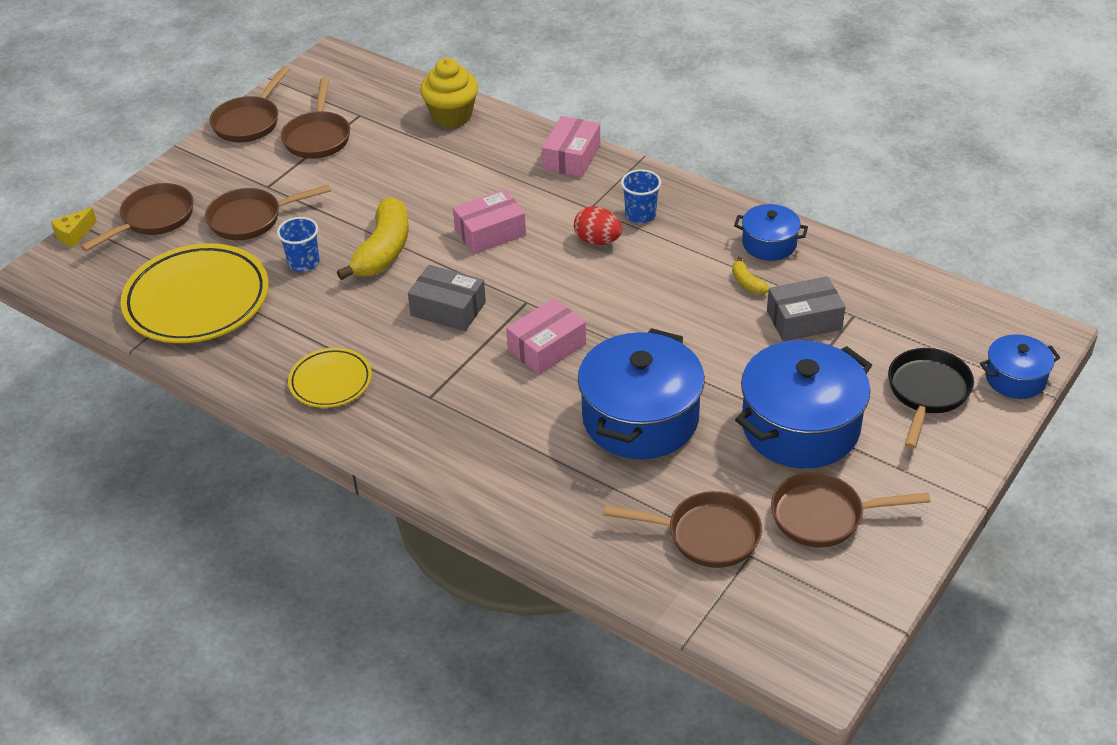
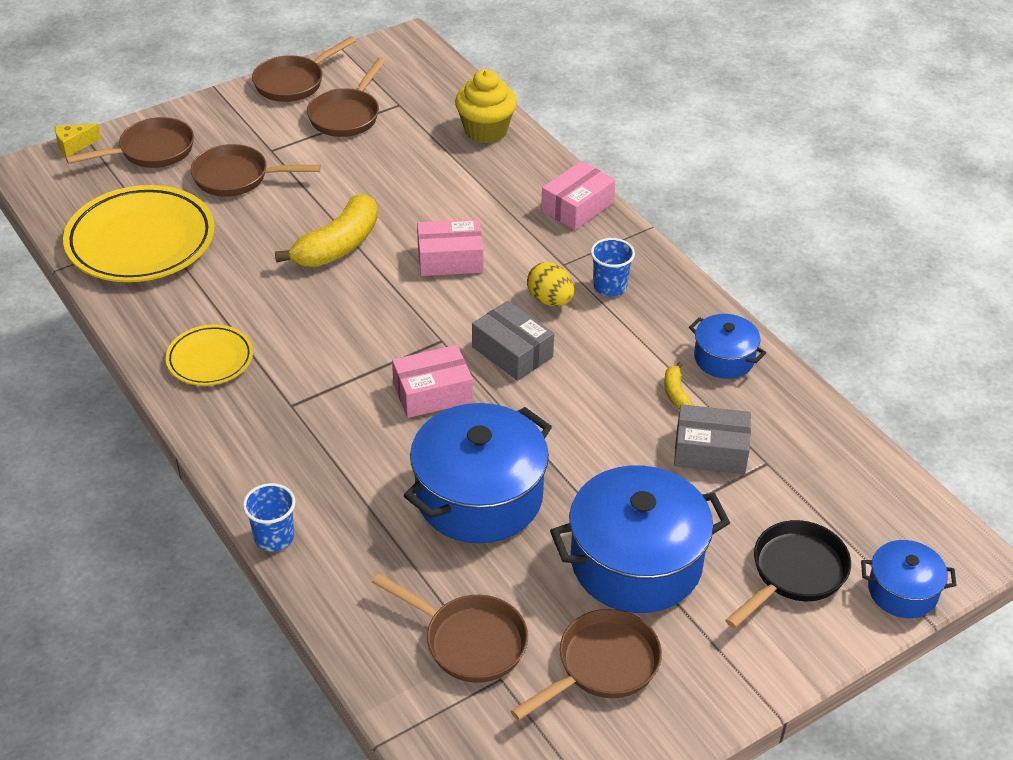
camera: 20 degrees right, 0 degrees up
blue cup [277,217,320,272] -> blue cup moved to [243,483,296,552]
grey box [408,265,486,331] -> grey box moved to [472,301,554,381]
red egg [574,206,622,245] -> yellow egg [527,262,574,306]
brown pan [771,472,930,548] -> brown pan turned 120 degrees clockwise [511,609,662,720]

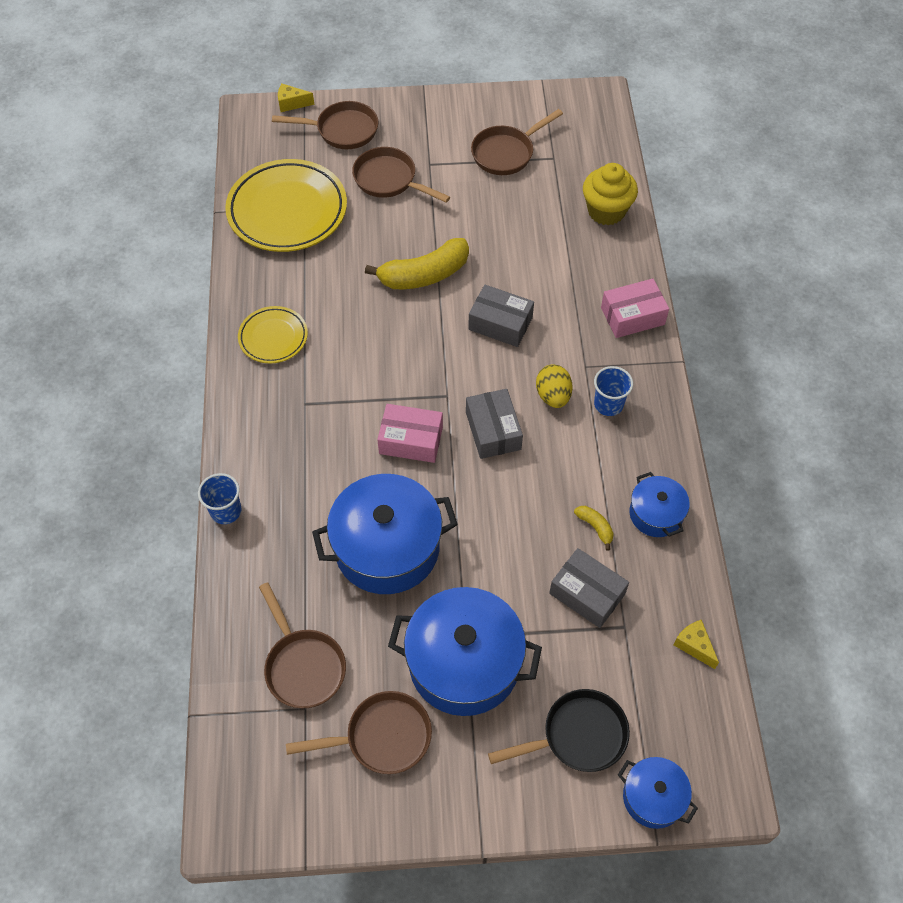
camera: 30 degrees right, 15 degrees up
brown pan [252,36,356,102] -> none
pink box [417,219,483,276] -> grey box [468,285,534,347]
yellow banana [664,362,692,408] -> yellow banana turned 120 degrees clockwise [574,506,614,550]
none -> yellow cheese [674,620,719,669]

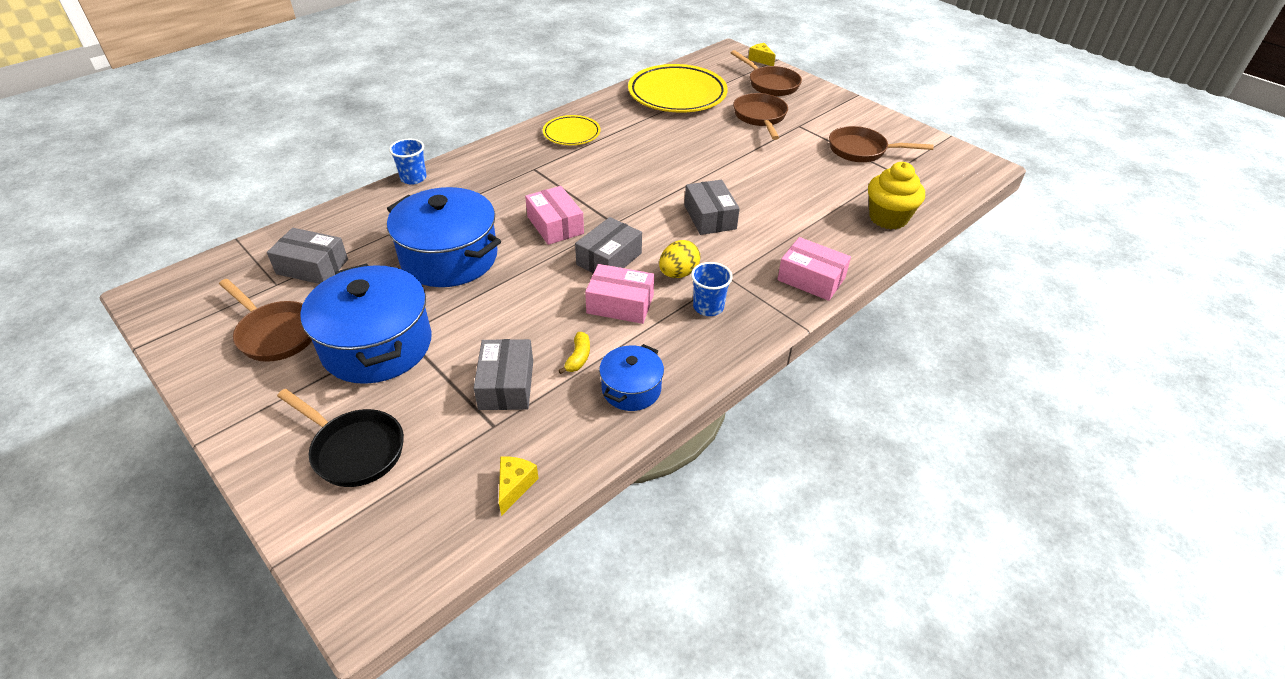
camera: 50 degrees right, 15 degrees down
brown pan [259,582,346,708] -> grey box [267,228,348,284]
yellow banana [365,238,469,289] -> none
blue pot [618,757,698,829] -> none
none -> pink box [585,264,654,324]

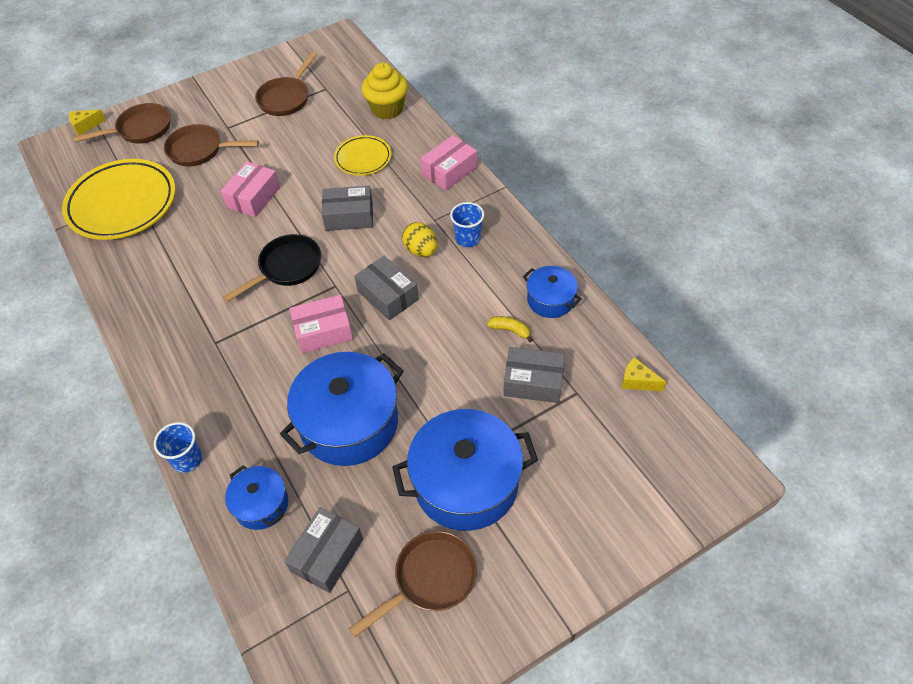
camera: 75 degrees left, 10 degrees up
black pan [277,389,404,487] -> black pan moved to [223,234,321,302]
yellow plate [543,115,601,145] -> yellow plate moved to [334,135,392,176]
pink box [585,264,654,324] -> pink box moved to [221,161,280,217]
none -> blue pot [225,465,288,530]

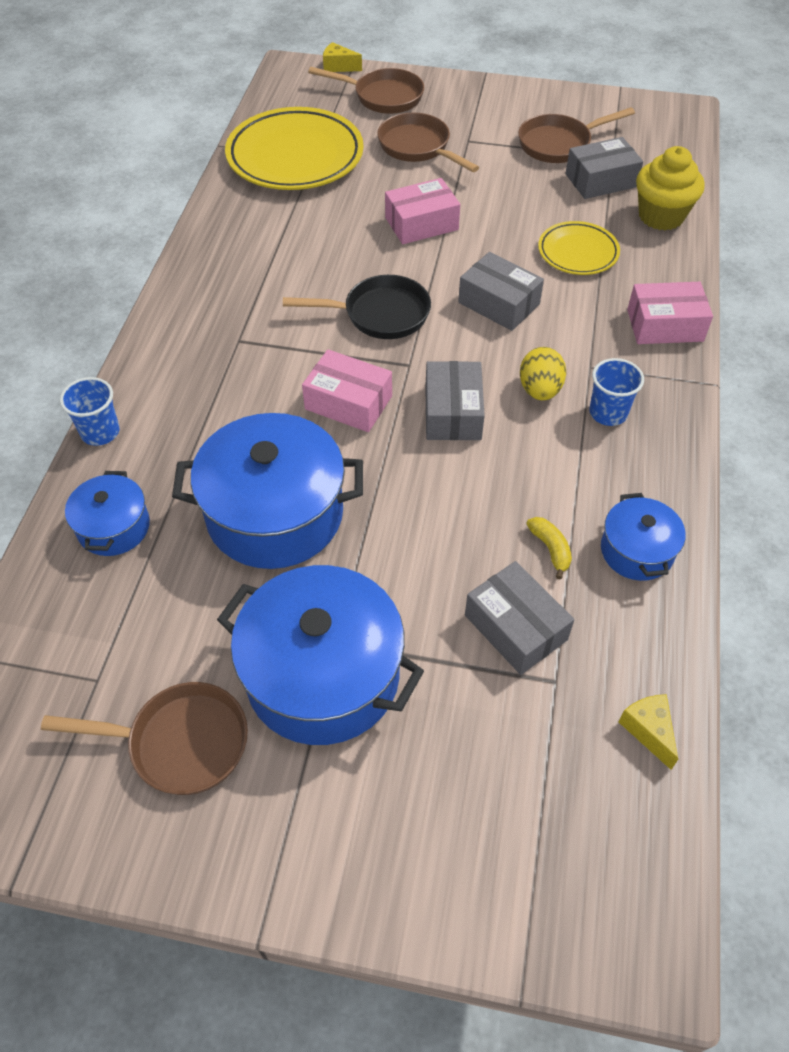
camera: 40 degrees right, 0 degrees up
grey box [284,507,363,593] -> grey box moved to [565,137,643,199]

